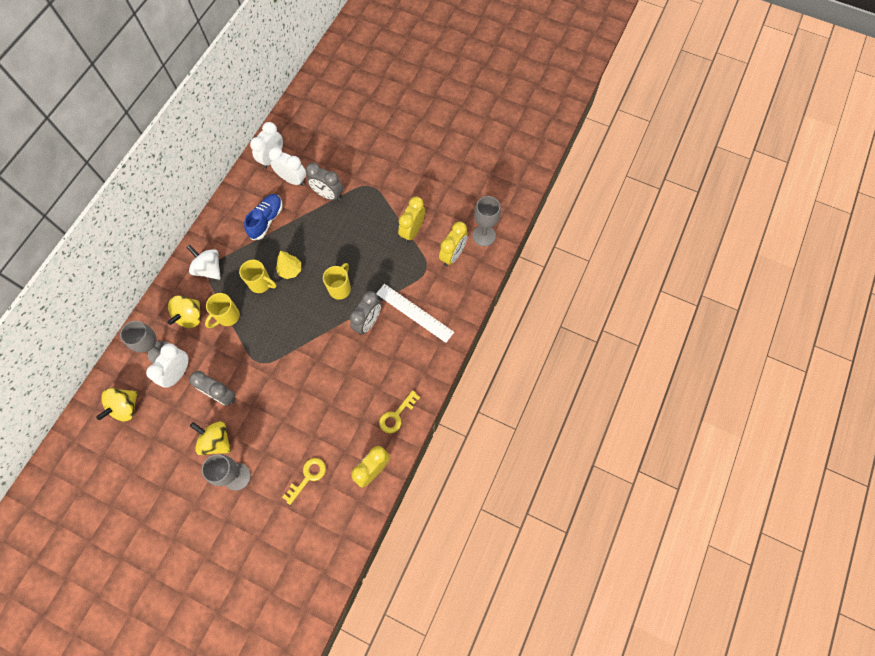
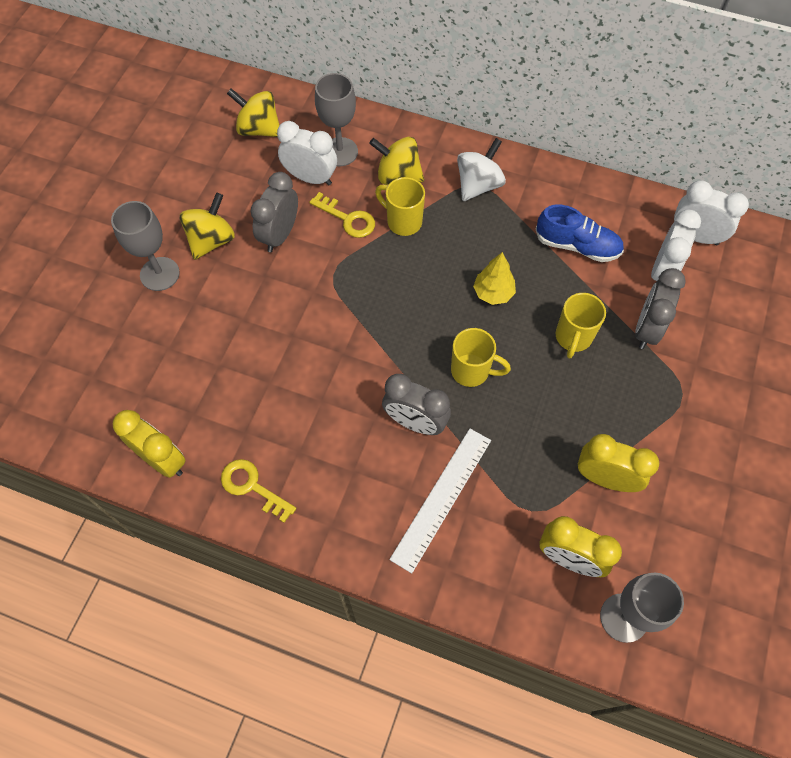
camera: 85 degrees right, 5 degrees down
yellow mug [239,259,277,293] -> yellow mug moved to [556,293,606,358]
yellow key [282,458,326,505] -> yellow key moved to [309,192,375,238]

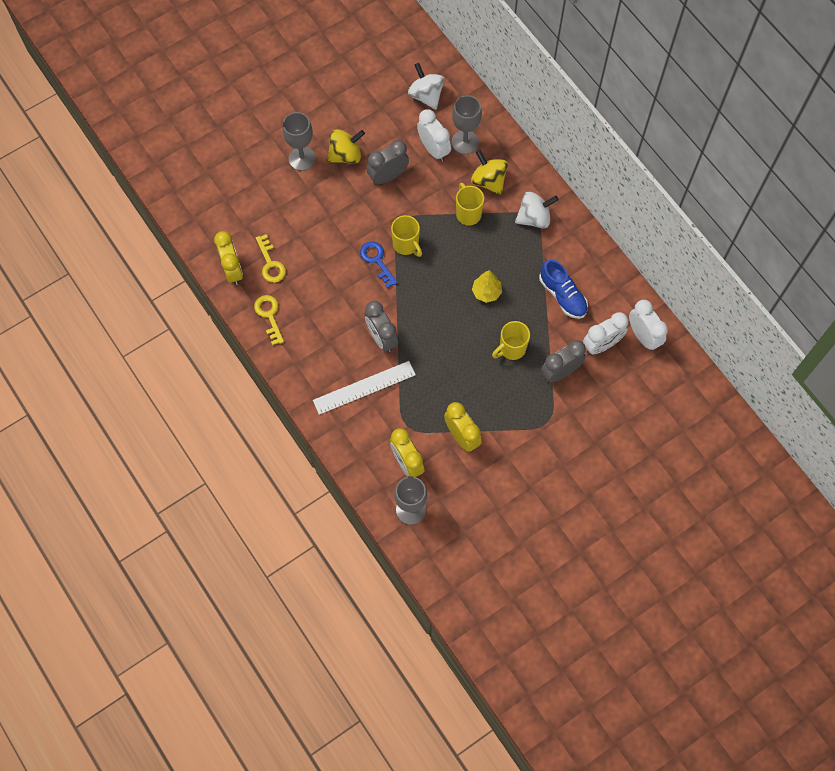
camera: 35 degrees right, 5 degrees up
yellow spinning top [227,88,279,137] -> white spinning top [408,63,444,110]
yellow key [309,192,375,238] -> yellow key moved to [256,234,286,283]
yellow mug [451,328,511,387] -> yellow mug moved to [391,215,422,257]
none -> blue key [360,241,398,288]

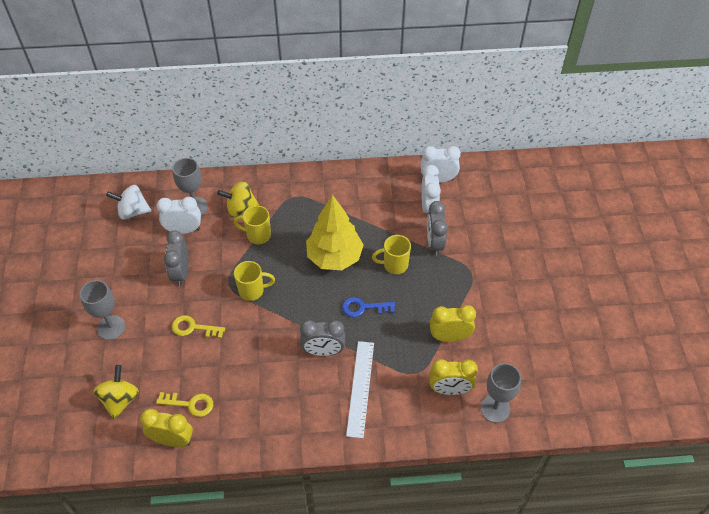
camera: 60 degrees left, 15 degrees down
yellow key [254,295,284,345] -> yellow key moved to [172,315,225,338]
yellow spinning top [327,129,365,164] -> yellow spinning top moved to [94,365,139,419]
blue key [360,241,398,288] -> blue key moved to [342,297,395,317]
yellow tree [472,270,502,303] -> yellow tree [306,195,364,270], size x2.03
yellow mug [492,321,530,360] -> yellow mug turned 90 degrees clockwise [372,235,411,274]
white spinning top [515,192,558,229] -> none
blue shoe [539,260,588,319] -> none

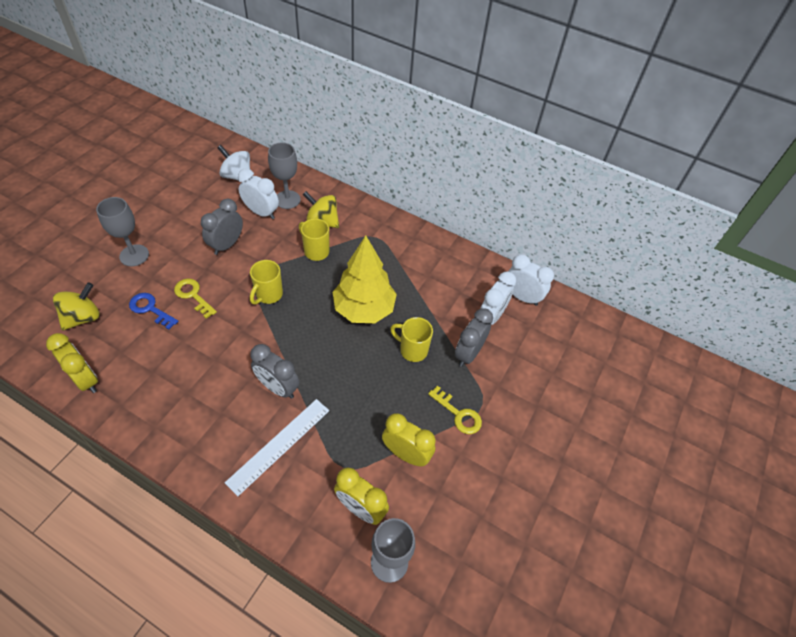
camera: 30 degrees right, 0 degrees up
yellow key [156,392,213,417] -> yellow key moved to [428,386,482,434]
yellow mug [234,261,275,301] -> yellow mug turned 90 degrees clockwise [250,260,283,305]
blue key [342,297,395,317] -> blue key moved to [129,293,178,330]

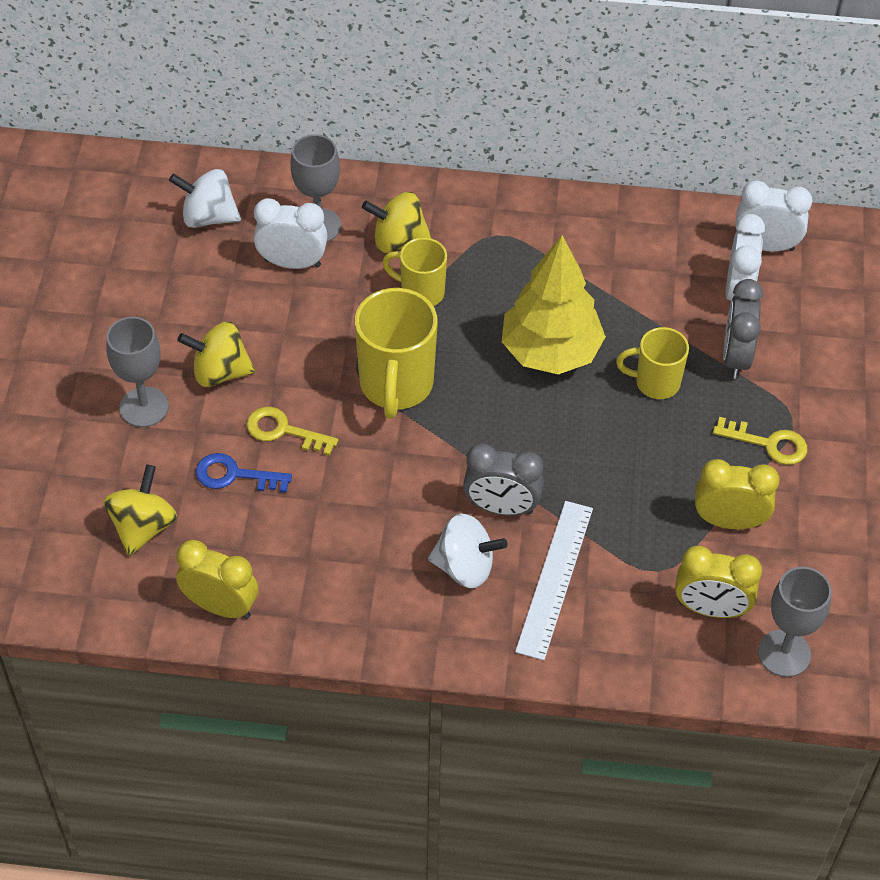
camera: 20 degrees left, 0 degrees up
grey clock [201,199,243,255] -> none
yellow mug [250,260,283,305] -> yellow mug [355,288,438,419], size x1.67
none -> yellow spinning top [177,322,255,387]
none -> white spinning top [428,514,508,588]

